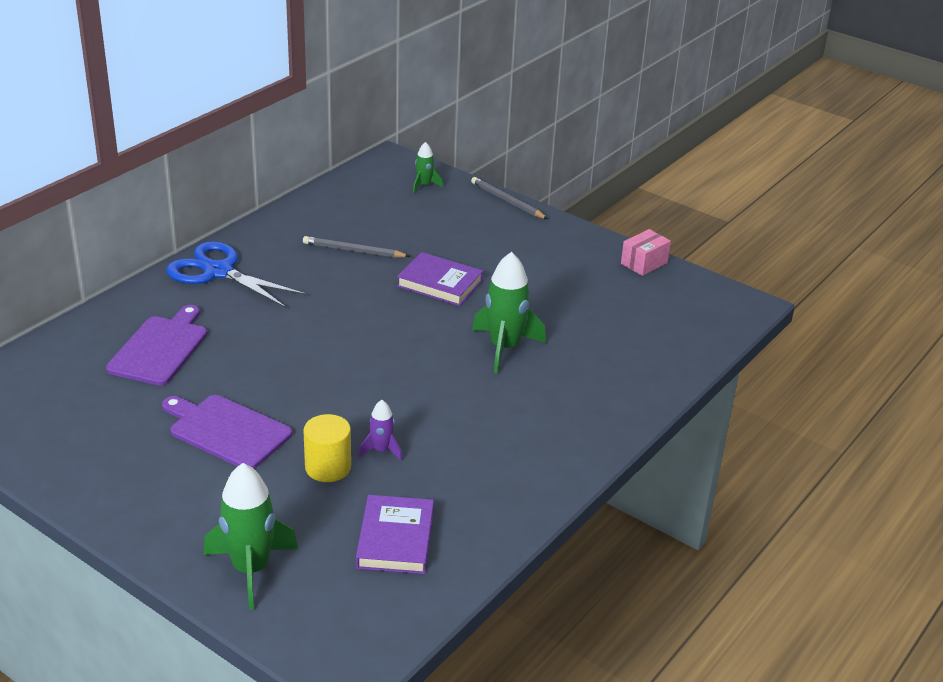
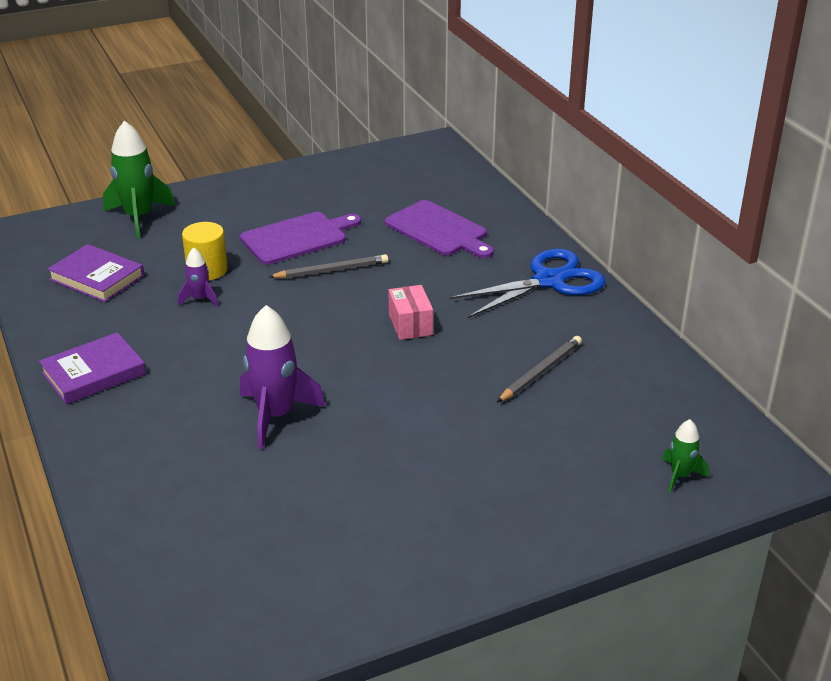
camera: 120 degrees right, 0 degrees up
purple book [397,252,483,306] -> purple book moved to [39,332,146,404]
grey pencil [471,177,548,219] -> grey pencil moved to [269,254,388,279]
green rocket [472,252,546,374] -> purple rocket [240,305,325,449]
pink box [621,229,671,276] -> pink box moved to [389,285,433,340]

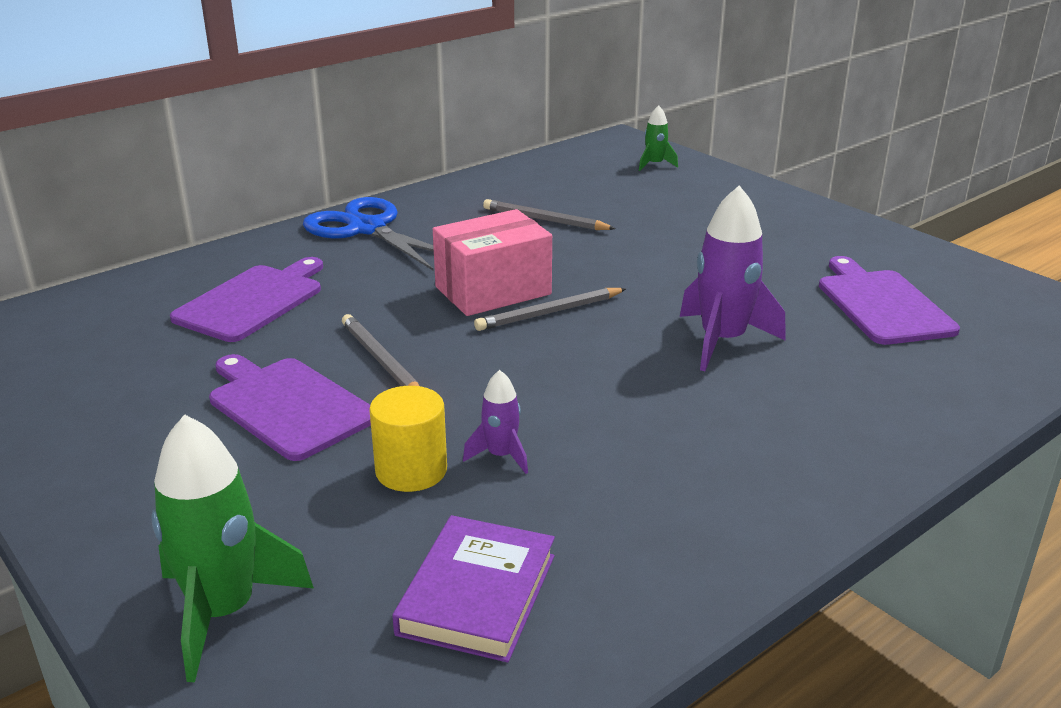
camera: 105 degrees left, 5 degrees down
purple book [39,332,146,404] -> none
pink box [389,285,433,340] -> pink box [433,209,552,316], size x1.66
none -> grey pencil [474,288,626,331]
none -> purple cutting board [819,256,960,345]

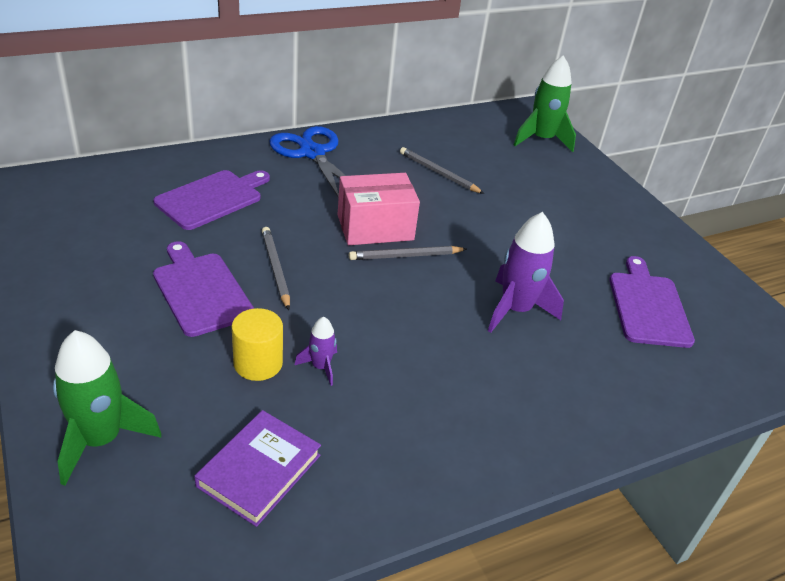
camera: 10 degrees right, 10 degrees up
green rocket [639,105,678,171] -> green rocket [514,55,576,152], size x1.94

